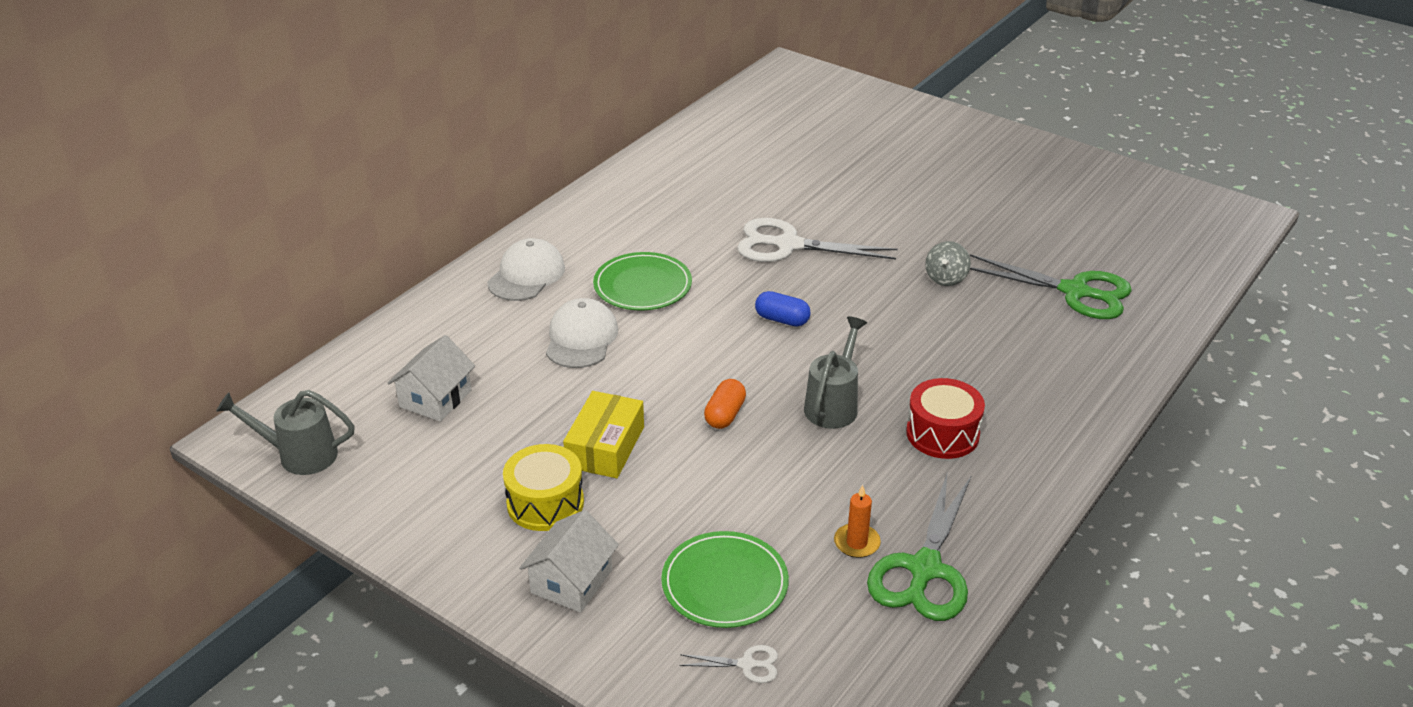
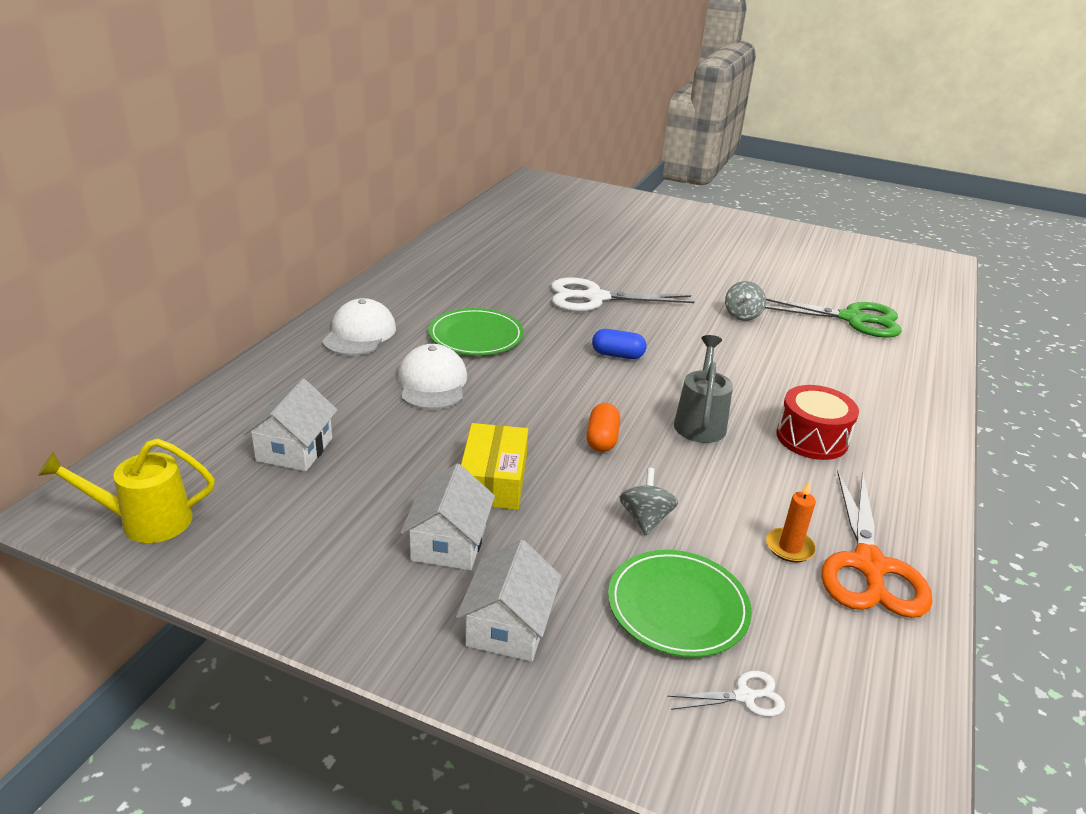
camera: 15 degrees left, 5 degrees down
grey watering can [216,390,355,475] -> yellow watering can [38,439,215,543]
yellow drum [503,444,584,531] -> white house [400,463,495,570]
green scissors [867,474,972,621] -> orange scissors [821,471,933,618]
none -> grey spinning top [619,468,678,535]

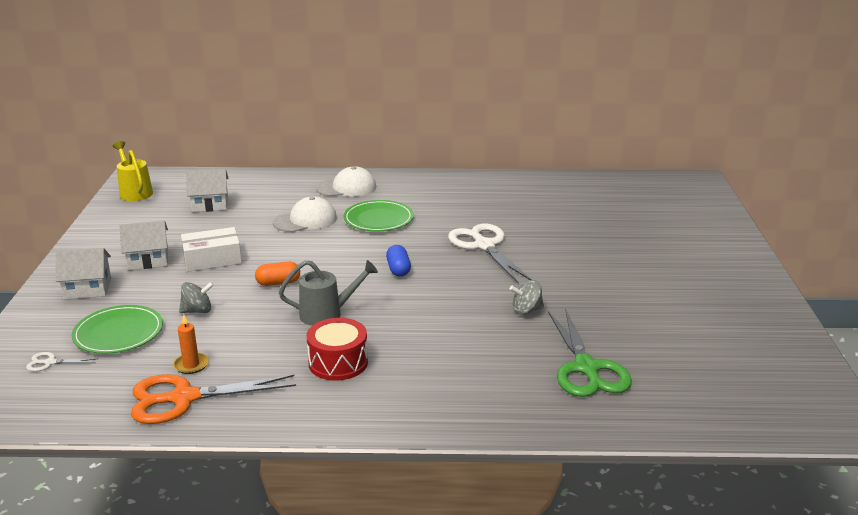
camera: 70 degrees right, 5 degrees down
yellow box [461,423,528,510] -> white box [181,227,242,272]
white scissors [667,671,785,717] -> white scissors turned 120 degrees clockwise [26,352,98,372]

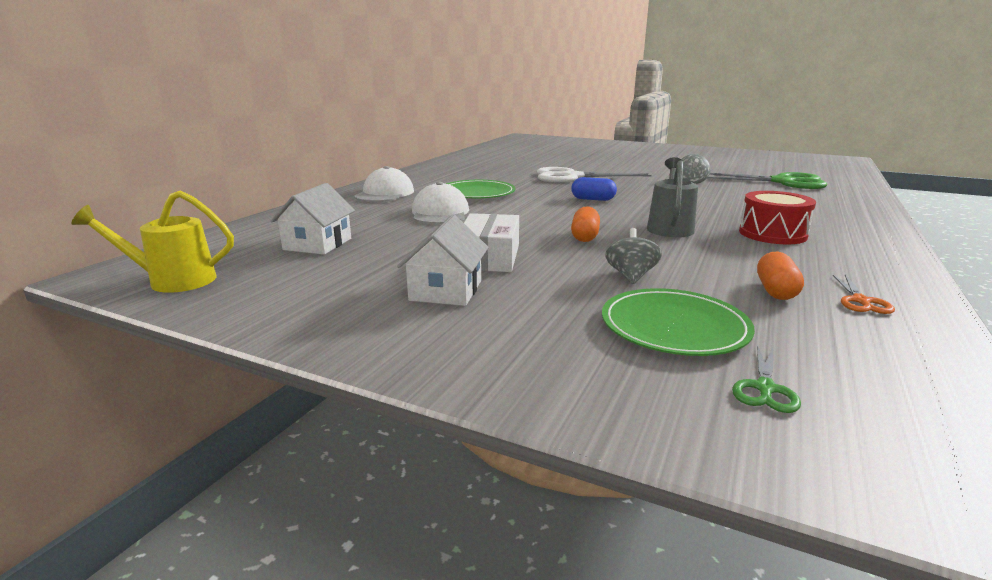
camera: 65 degrees left, 5 degrees down
white scissors [26,352,98,372] -> green scissors [732,345,801,413]
white house [55,248,111,299] -> none
orange scissors [131,374,296,424] -> orange scissors [833,275,895,314], size x0.44
orange candle [173,314,209,374] -> orange capsule [757,252,804,300]

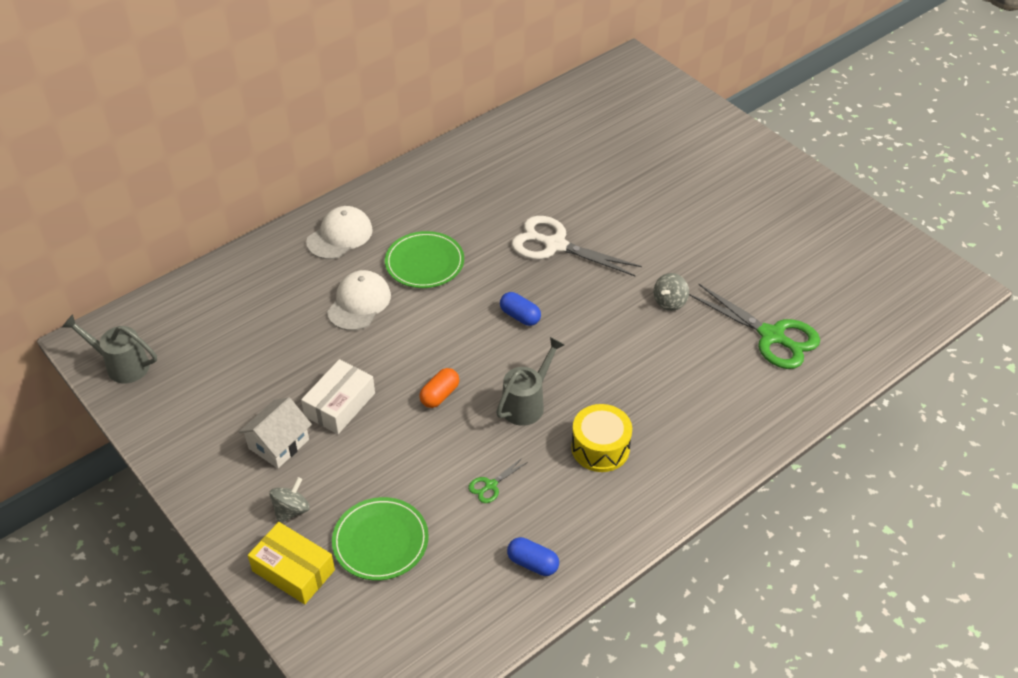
camera: 25 degrees right, 25 degrees up
yellow watering can [71,190,234,293] -> grey watering can [62,314,157,383]
white house [271,183,355,255] -> none
grey spinning top [605,228,662,284] -> grey spinning top moved to [269,477,310,523]
green scissors [732,345,801,413] -> green scissors moved to [468,457,528,503]
red drum [739,191,816,244] -> yellow drum [571,404,632,472]
orange capsule [757,252,804,300] -> none
orange scissors [833,275,895,314] -> blue capsule [507,537,559,576]
none -> yellow box [248,522,335,604]

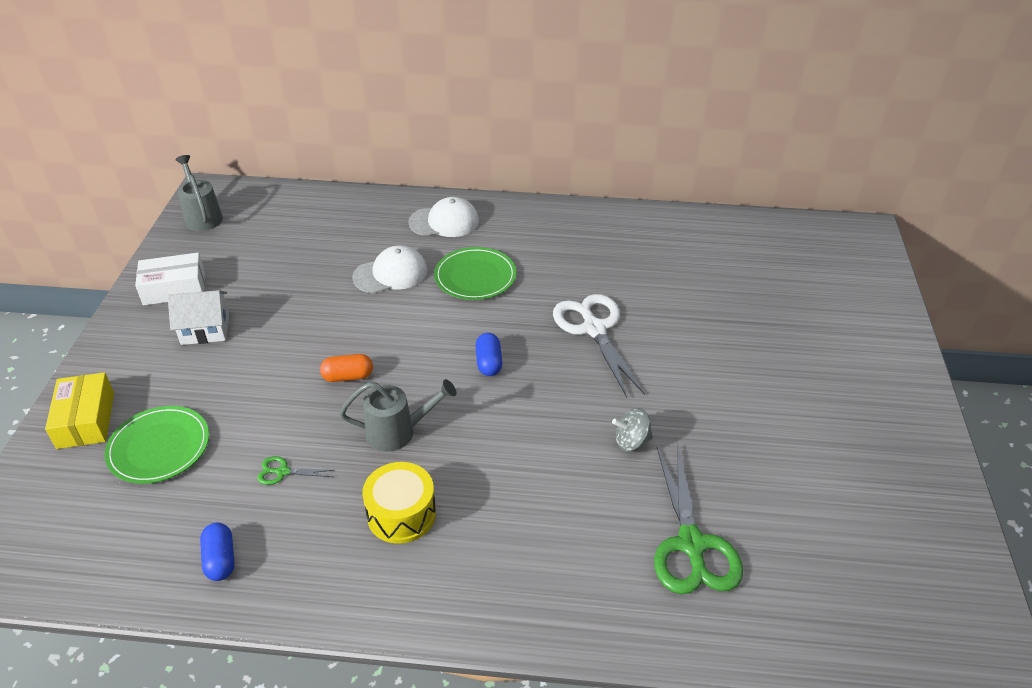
camera: 45 degrees right, 5 degrees down
grey spinning top [269,477,310,523] -> none
white box [301,359,375,434] -> white box moved to [135,253,205,305]

